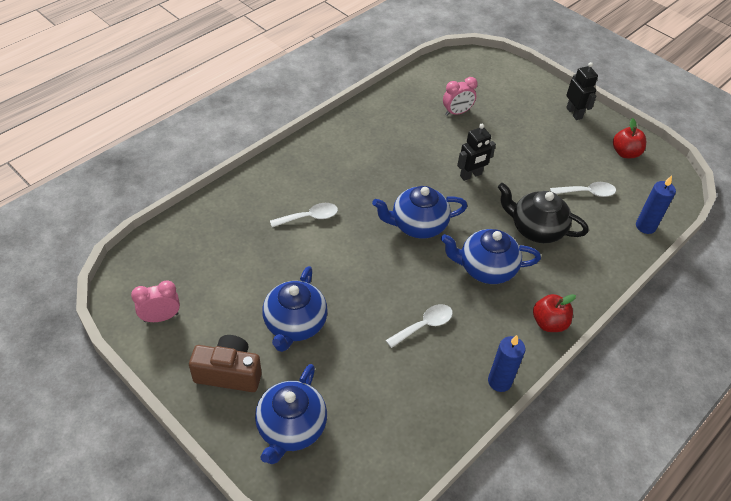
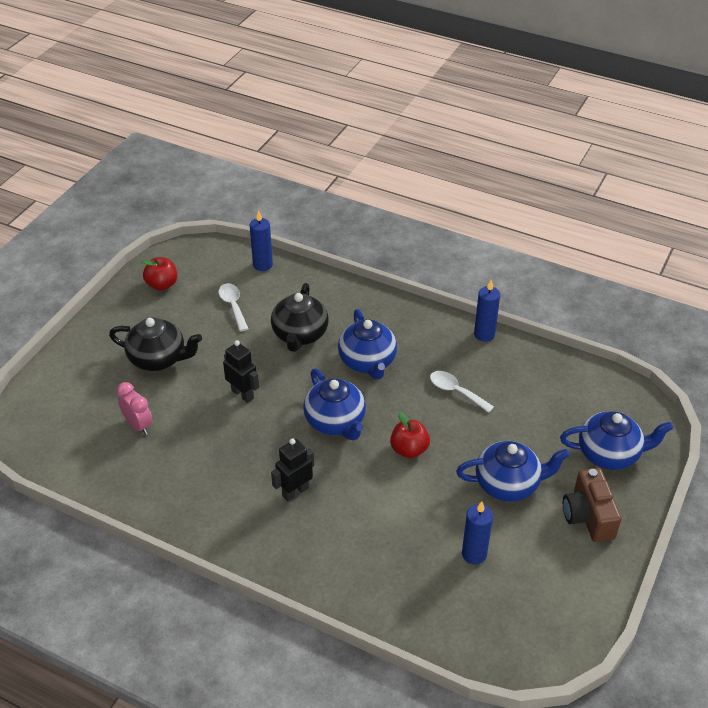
camera: 105 degrees left, 5 degrees down
pink clock [131,281,180,322] -> none
white spoon [270,203,338,227] -> none
red apple [533,294,576,332] -> red apple moved to [390,412,430,458]
black robot [566,62,598,120] -> black robot moved to [271,438,314,501]
none -> black teapot [109,317,202,371]
none -> blue candle [462,501,493,565]

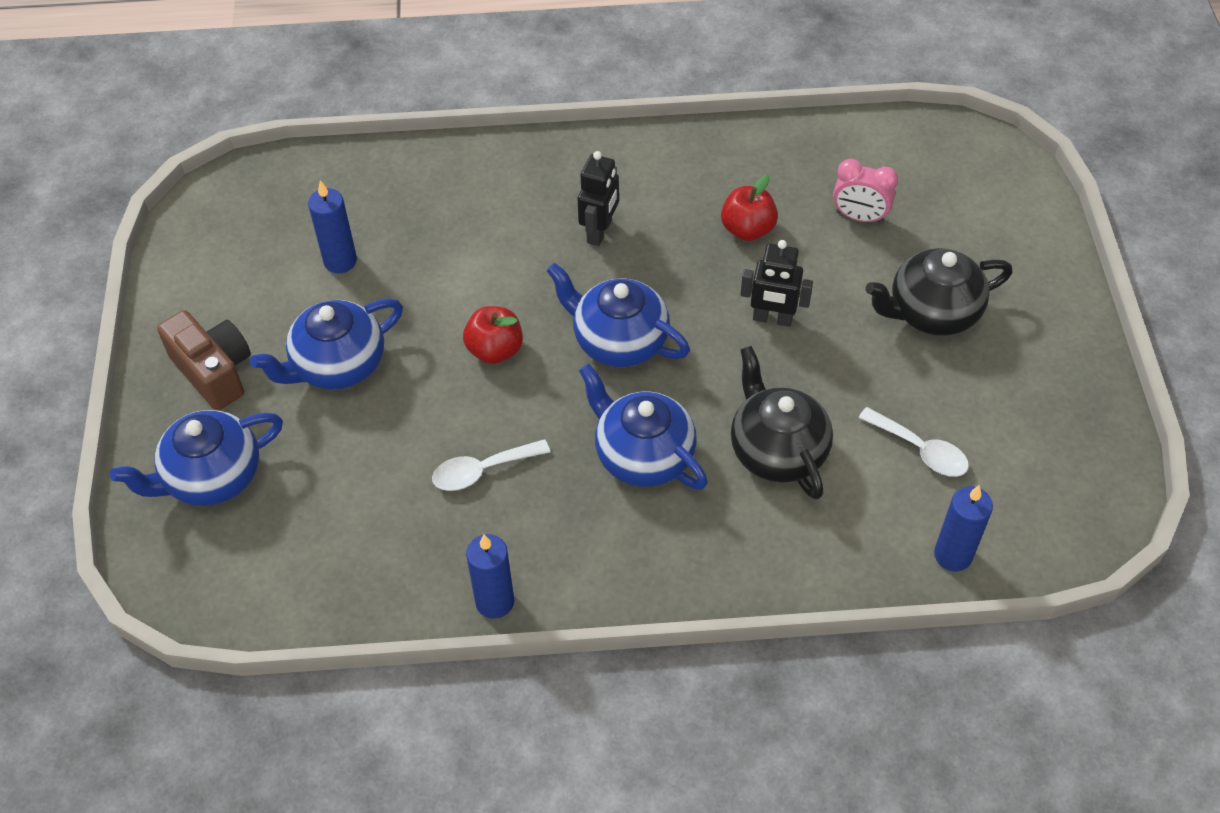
camera: 150 degrees right, 10 degrees up
red apple [141,257,177,290] -> red apple moved to [721,175,778,241]
white spoon [430,371,494,413] -> white spoon turned 150 degrees clockwise [432,439,550,491]

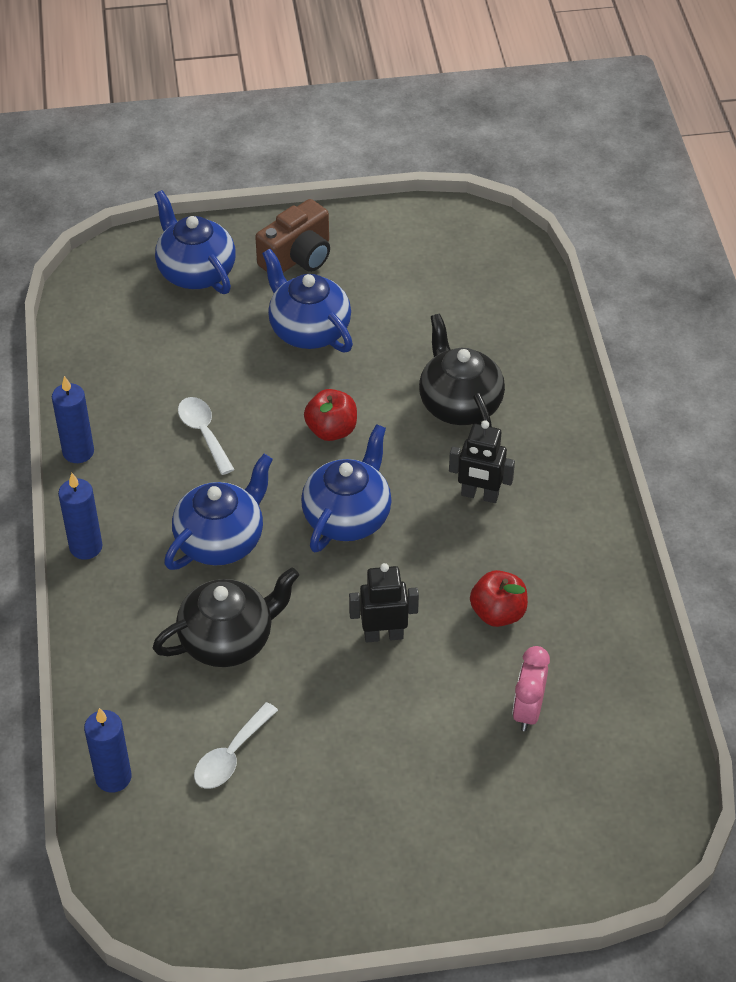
camera: 85 degrees right, 5 degrees down
blue candle [308,180,357,273] -> blue candle moved to [58,473,102,560]
black robot [740,240,813,327] -> black robot turned 75 degrees clockwise [349,563,419,642]
black teapot [866,248,1013,336] -> black teapot moved to [419,314,505,427]

